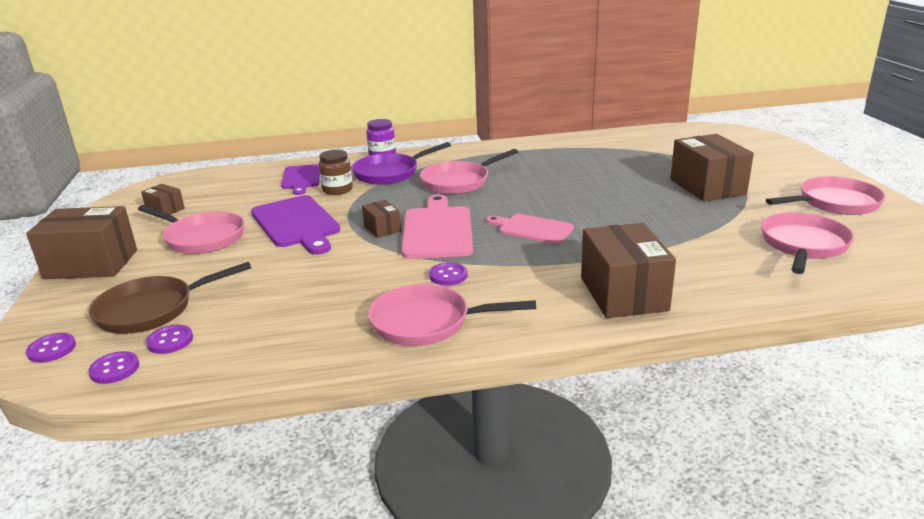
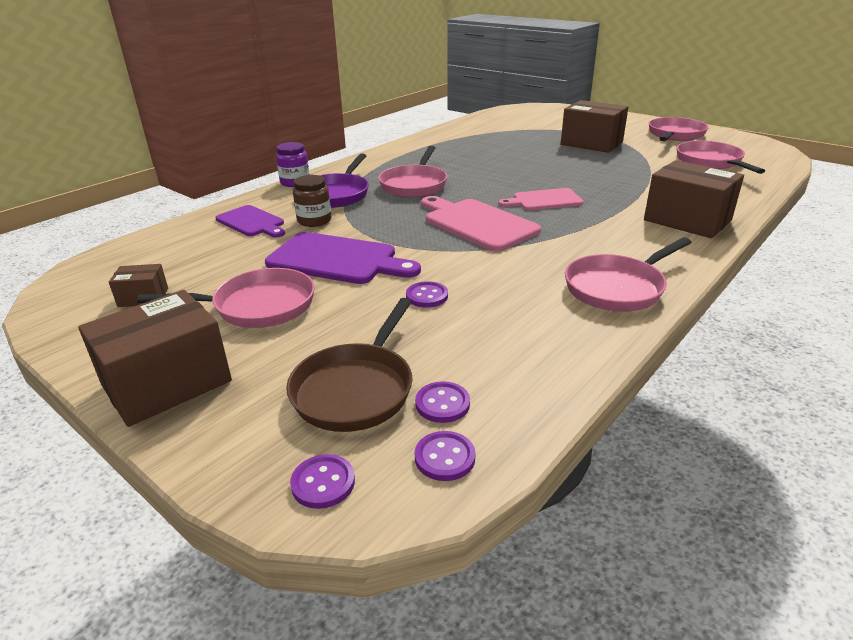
camera: 40 degrees left, 5 degrees up
brown box [362,200,401,238] -> none
purple button [429,262,468,285] -> purple button moved to [406,281,448,308]

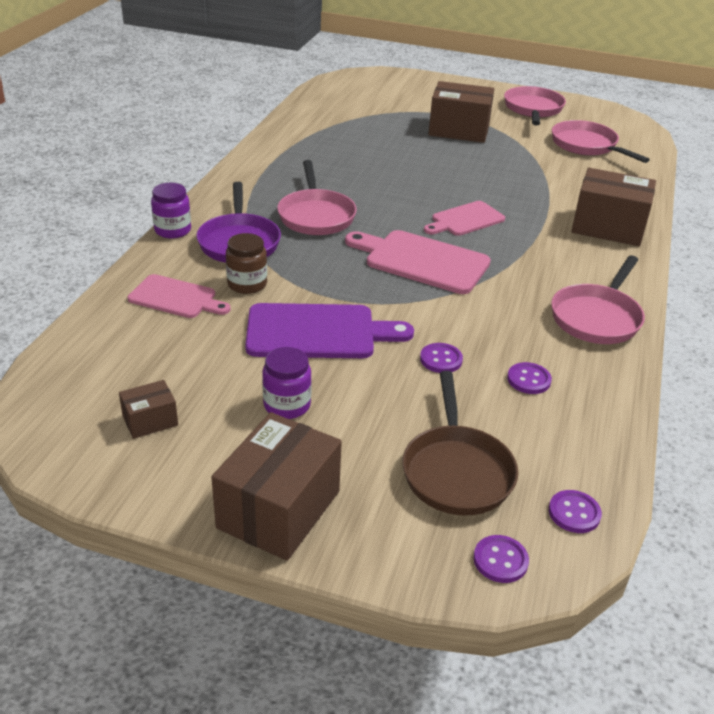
camera: 25 degrees left, 5 degrees up
pink pan [137,268,315,328] -> purple jar [262,347,312,419]
purple cutting board [216,205,285,237] -> pink cutting board [127,274,231,318]
purple button [415,381,470,423] -> purple button moved to [507,362,552,394]

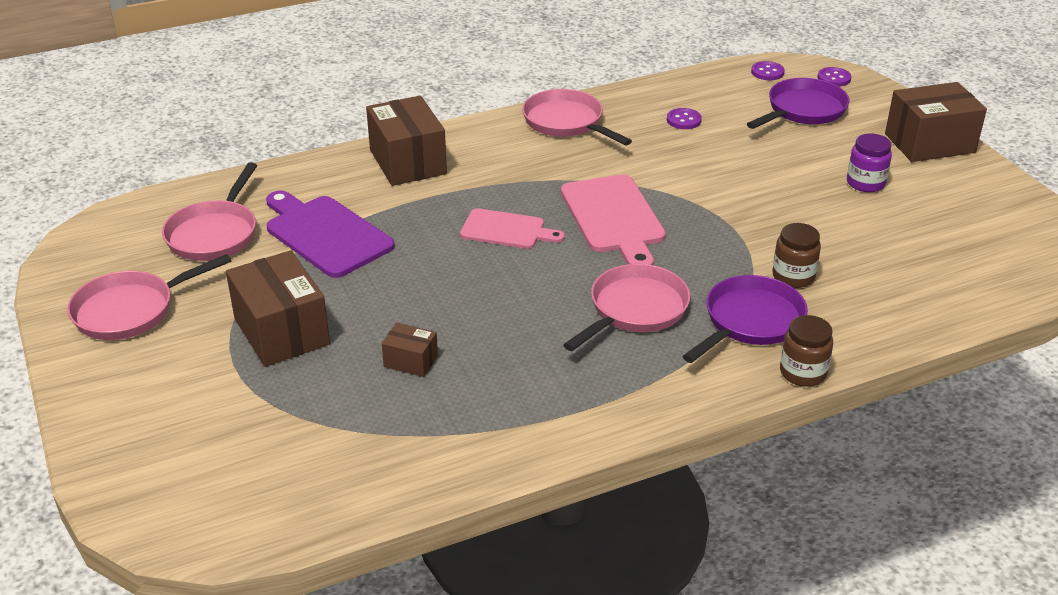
camera: 130 degrees left, 0 degrees up
brown box [119,380,178,439] -> brown box moved to [382,323,438,377]
pink cutting board [127,274,231,318] -> none
purple jar [151,183,191,239] -> brown jar [780,315,833,387]
purple cutting board [245,303,414,358] -> purple cutting board moved to [266,190,395,278]
brown pan [402,371,518,516] -> purple pan [747,78,849,129]
purple button [420,343,463,373] -> none
pink pan [551,255,645,344] -> pink pan turned 120 degrees counterclockwise [522,89,632,146]

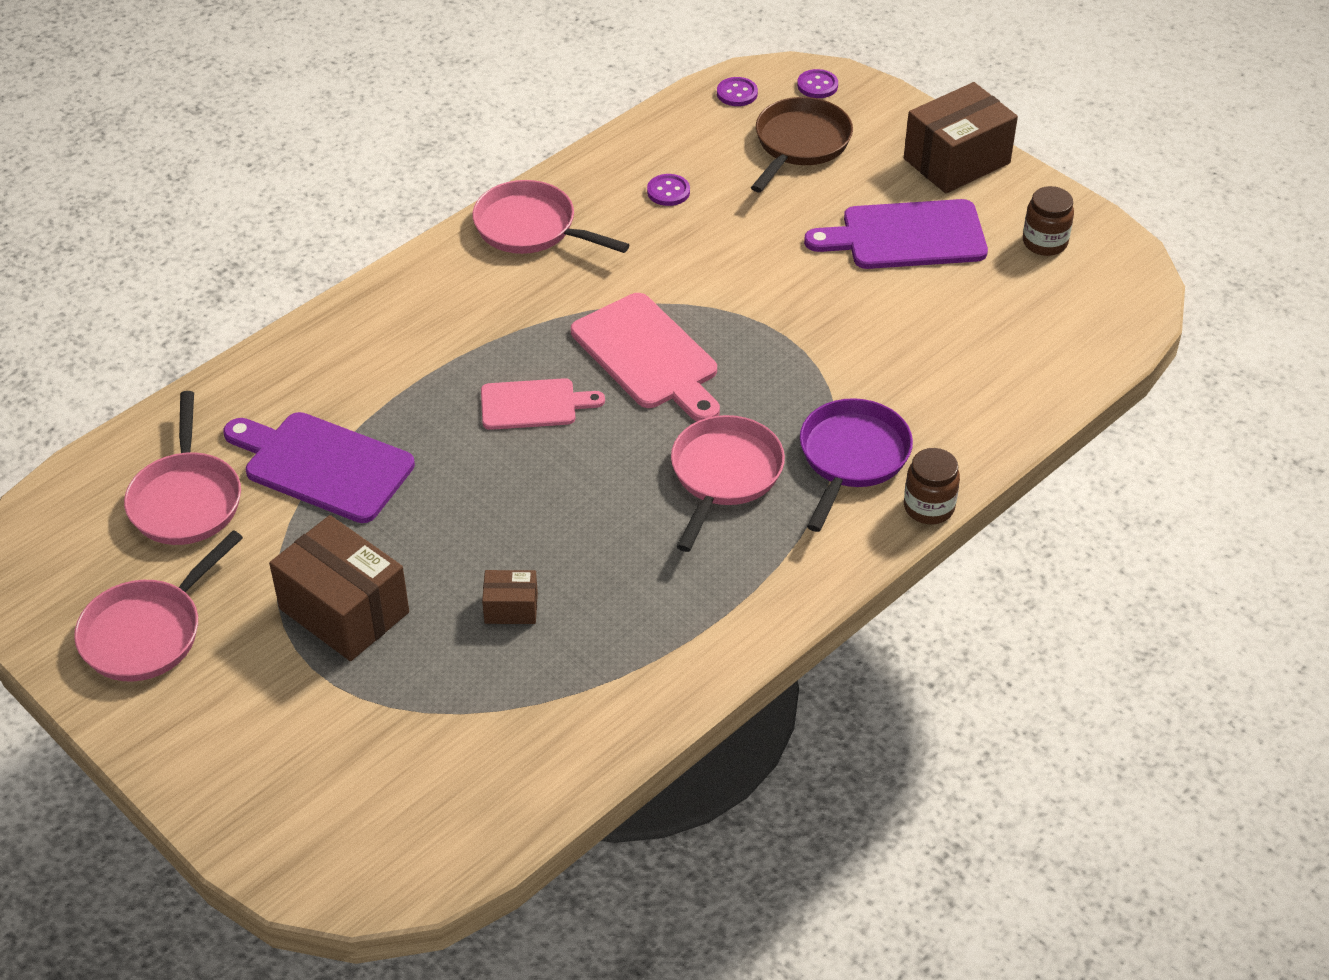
camera: 20 degrees left, 10 degrees up
brown box [366,96,447,186] -> none
purple pan [747,78,849,129] -> brown pan [751,97,853,192]
brown jar [772,223,821,288] -> brown jar moved to [1023,186,1074,256]
purple jar [847,133,892,192] -> purple cutting board [804,199,988,269]

